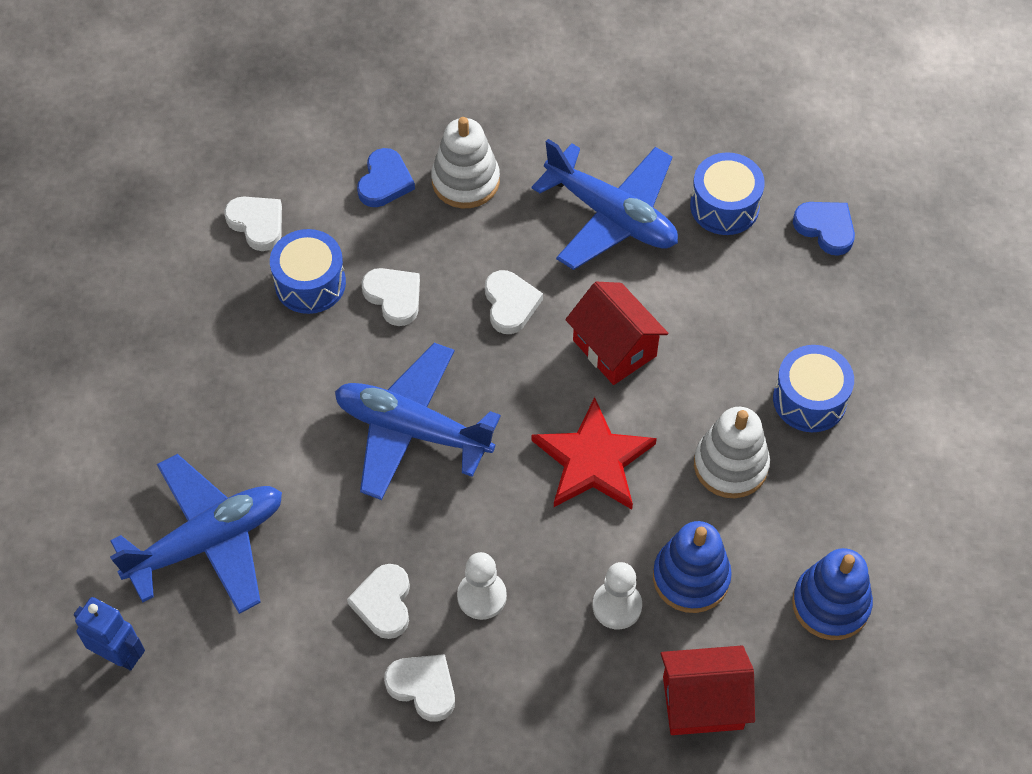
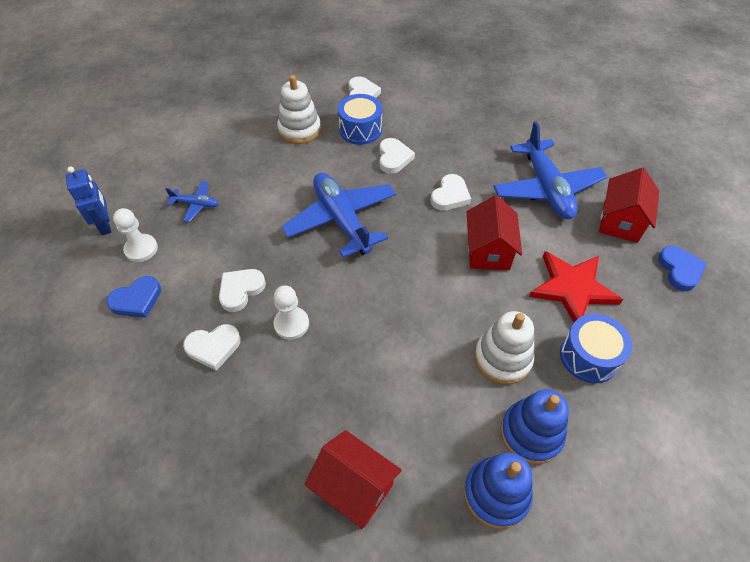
camera: 40 degrees right, 5 degrees down
blue plane [110,454,282,614] -> blue plane [166,181,219,222], size x0.46
blue heart [357,148,415,207] -> blue heart moved to [106,276,161,318]
white heart [384,654,455,722] -> white heart turned 90 degrees clockwise [183,324,241,371]
white stacking toy [431,117,500,208] -> white stacking toy moved to [277,75,321,144]
red star [532,397,657,509] -> red star moved to [529,251,623,322]
white pawn [593,562,642,629] -> white pawn moved to [113,208,158,262]
blue stacking toy [653,521,732,613] -> blue stacking toy moved to [500,389,569,464]
blue drum [690,152,765,235] -> red house [599,168,659,243]

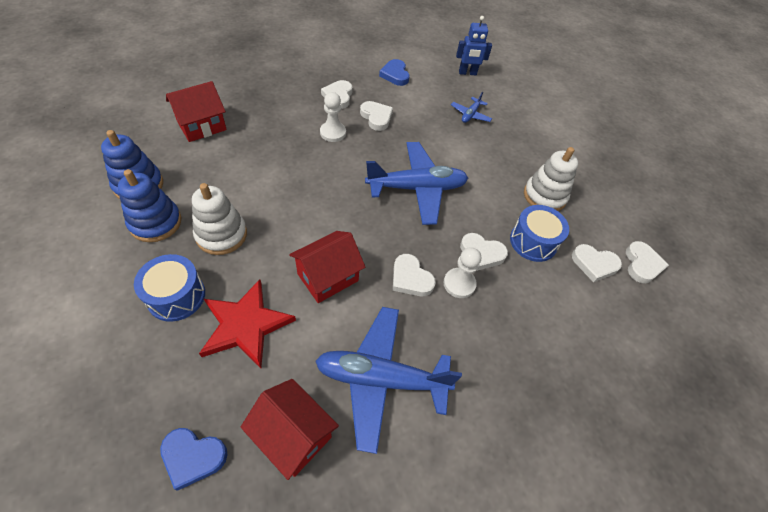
camera: 105 degrees right, 0 degrees up
white pawn [113,208,158,262] -> white pawn moved to [443,247,481,298]
red house [467,195,522,270] -> red house turned 60 degrees counterclockwise [289,231,365,303]
none -> white heart [626,241,669,283]

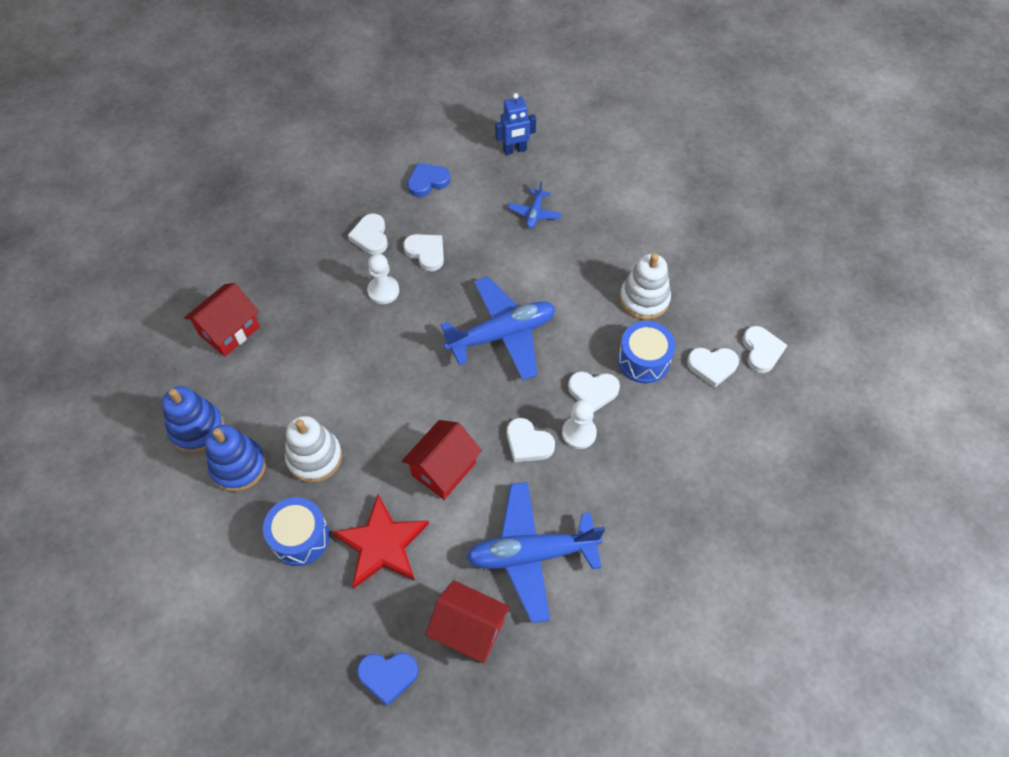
camera: 10 degrees left, 5 degrees up
blue heart [379,59,410,86] -> blue heart turned 90 degrees clockwise [407,163,450,197]

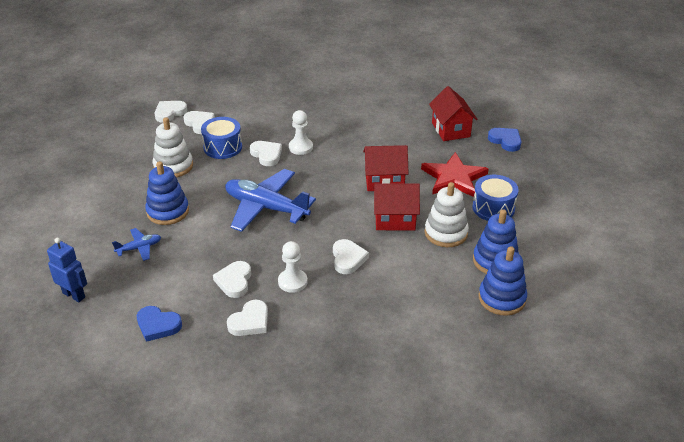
camera: 130 degrees left, 20 degrees down
red house [184,283,260,357] -> red house moved to [373,183,420,230]
blue plane [466,482,605,623] -> none
white heart [507,418,555,462] -> white heart moved to [333,239,369,274]
none -> blue stacking toy [145,161,189,225]

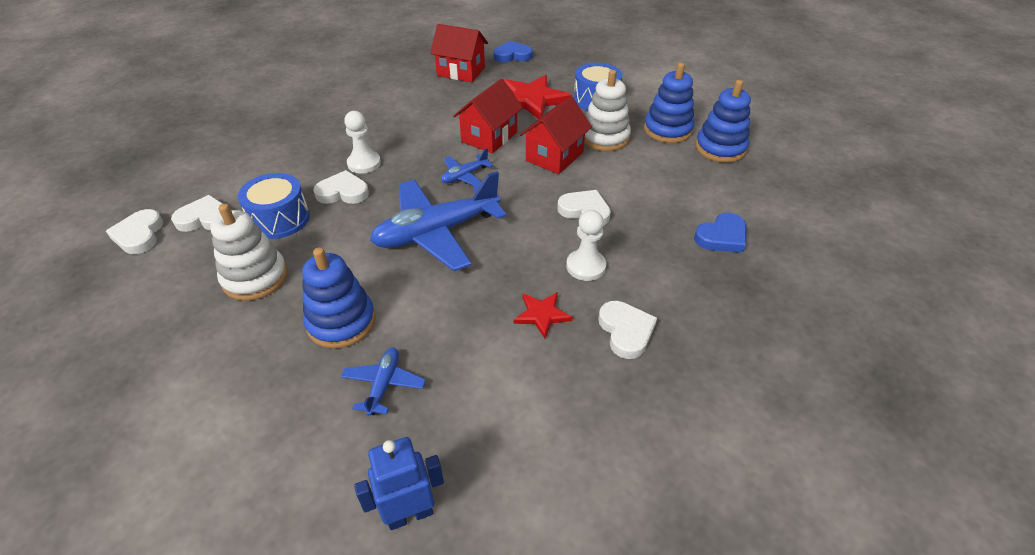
camera: 55 degrees left, 5 degrees up
blue heart [137,306,182,342] -> blue heart moved to [694,213,746,253]
white heart [213,261,251,298] -> red star [513,292,573,339]
none -> blue plane [441,148,493,186]

